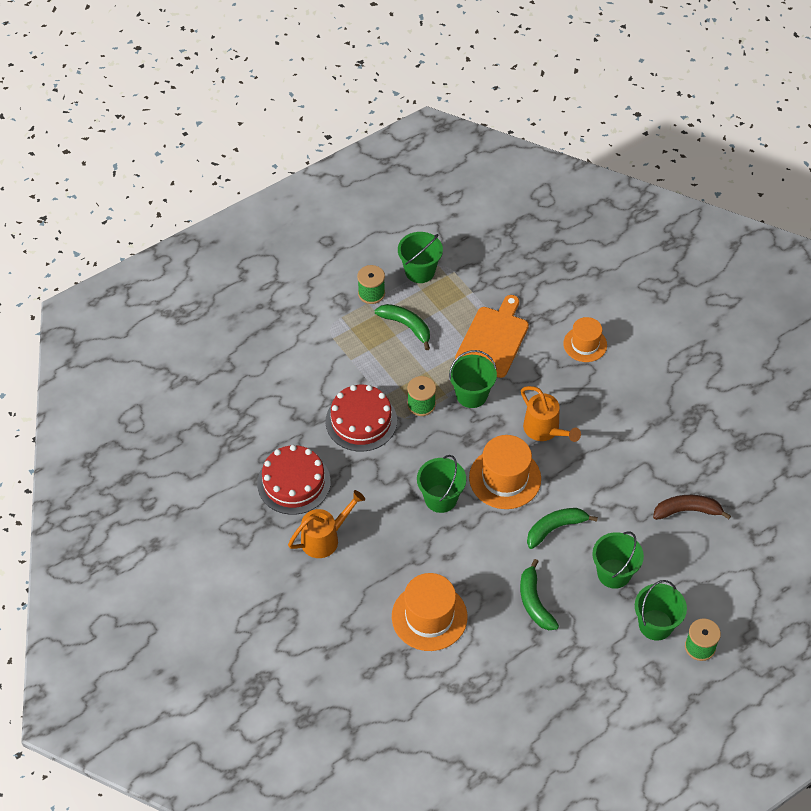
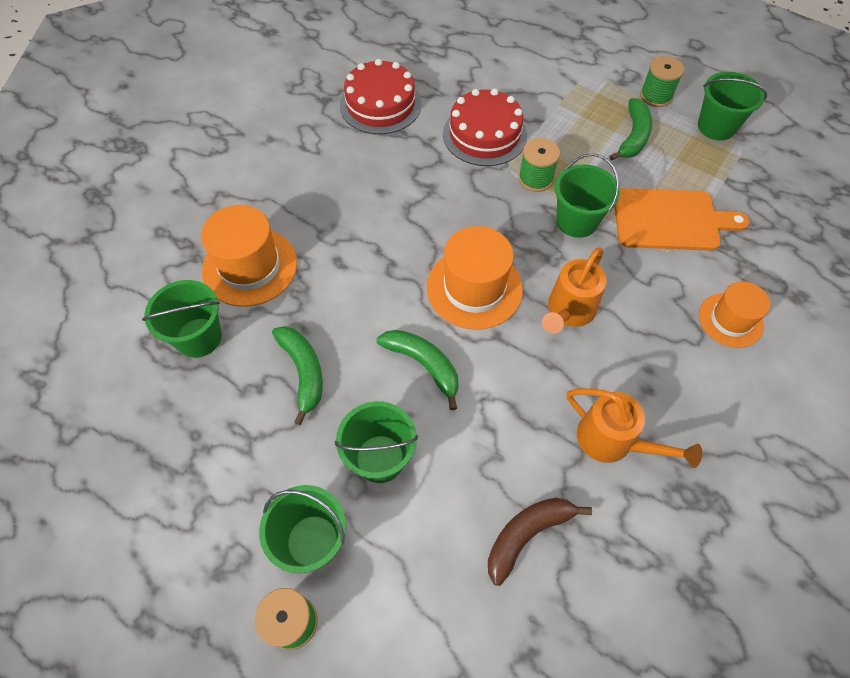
camera: 70 degrees right, 5 degrees up
orange watering can [288,490,365,558] -> orange watering can moved to [567,388,702,468]
green bucket [417,455,466,513] -> green bucket moved to [142,280,222,358]
green banana [520,559,559,630] -> green banana turned 105 degrees clockwise [272,326,323,425]
brown banana [653,495,731,520] -> brown banana turned 105 degrees counterclockwise [488,497,592,586]

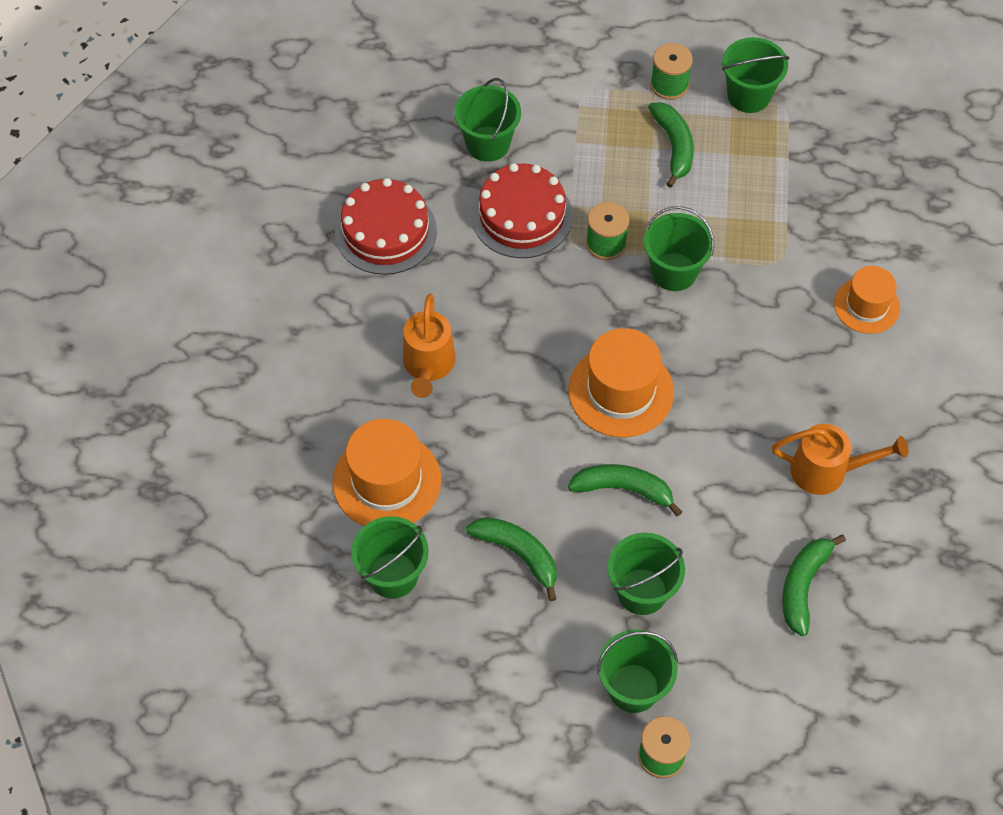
camera: 30 degrees left, 0 degrees up
brown banana [488,497,592,586] -> green banana [782,534,846,636]
orange watering can [542,247,607,334] -> orange watering can moved to [403,293,456,398]
orange cutting board [614,188,750,251] -> none
none -> green bucket [454,78,521,162]

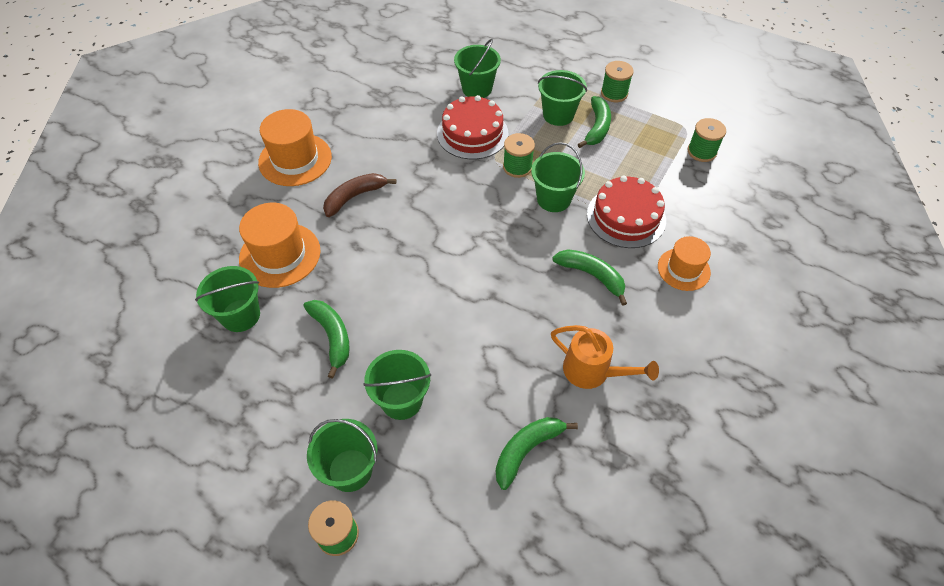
camera: 25 degrees right, 5 degrees down
red cake [335,178,437,275] -> red cake moved to [587,176,666,248]
orange watering can [403,293,456,398] -> brown banana [323,173,396,217]
green banana [568,464,682,517] -> green banana moved to [552,249,627,306]
orange hat [569,328,674,437] -> orange hat moved to [258,109,332,186]
green bucket [722,37,790,113] -> green bucket moved to [538,70,587,126]
none -> green spool [688,118,726,162]

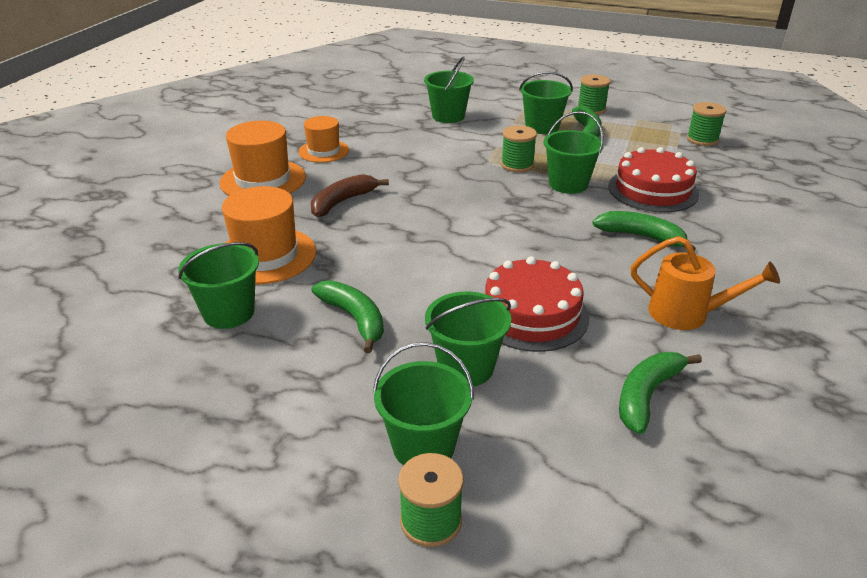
camera: 10 degrees left, 20 degrees down
red cake [437,95,508,159] -> red cake moved to [484,257,589,352]
orange hat [658,236,711,291] -> orange hat moved to [298,116,349,163]

